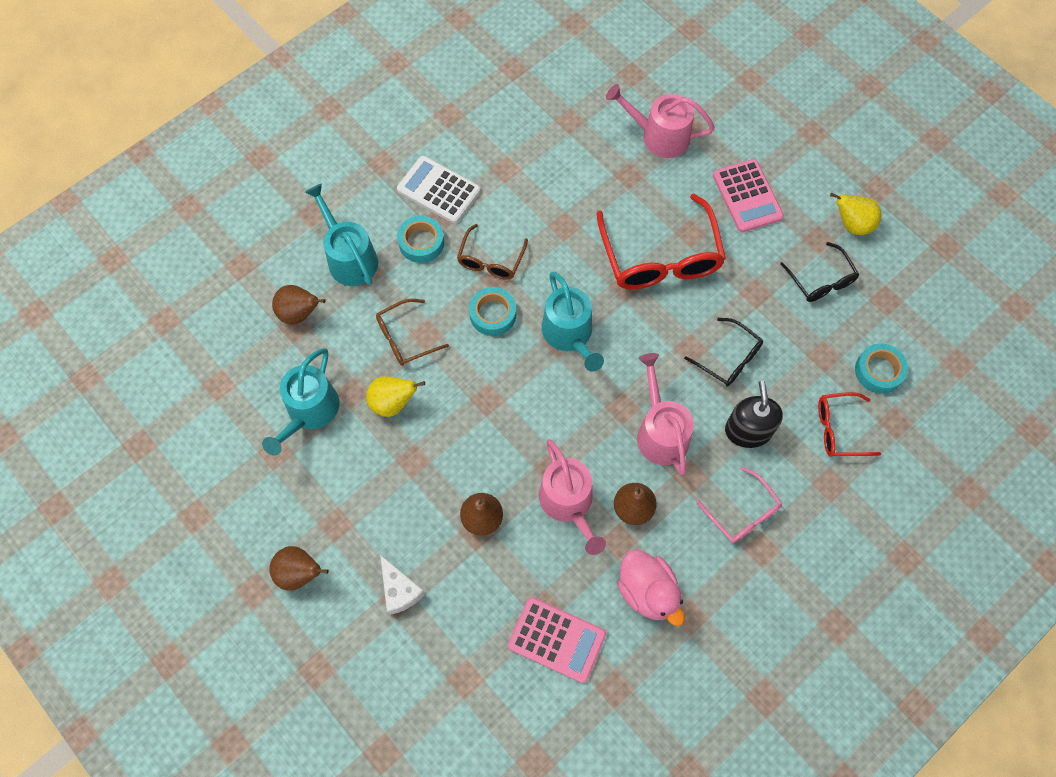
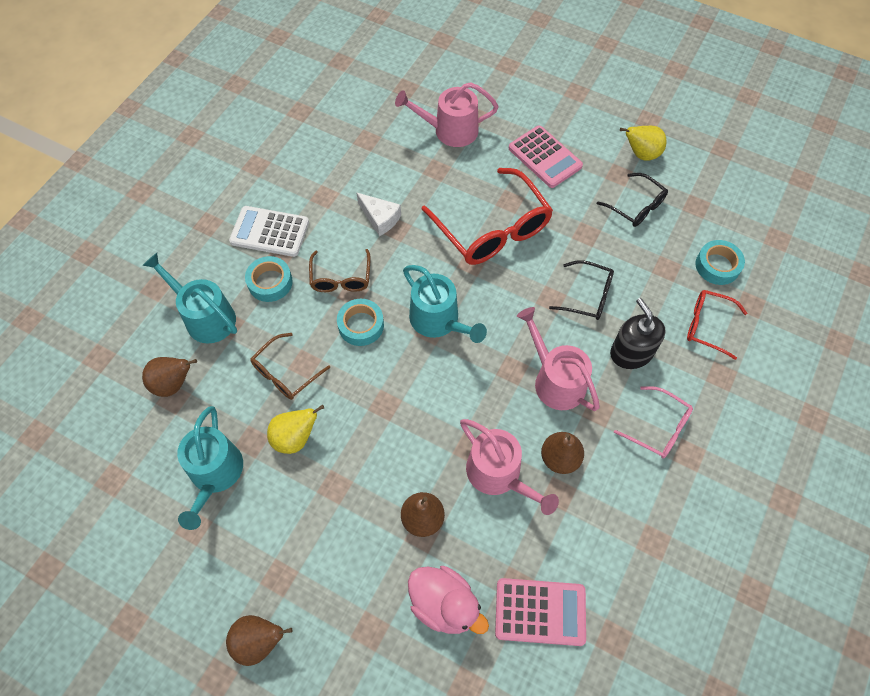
camera: 20 degrees left, 5 degrees down
white cheese [380,555,425,615] -> white cheese moved to [357,193,401,236]
pink duck [617,550,685,626] -> pink duck moved to [408,566,489,634]
red glasses [818,392,881,457] -> red glasses turned 45 degrees clockwise [687,290,747,360]

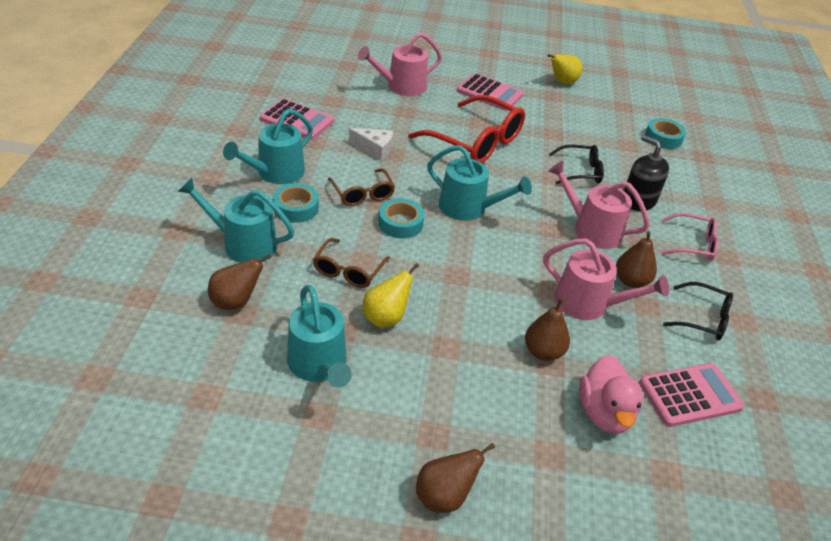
camera: 25 degrees left, 20 degrees down
white calculator [229,206,309,257] -> turquoise watering can [223,109,313,184]
pink duck [408,566,489,634] -> pink duck turned 75 degrees clockwise [579,355,643,434]
black glasses [597,173,668,227] -> black glasses moved to [663,282,733,340]
red glasses [687,290,747,360] -> none
none -> pink calculator [260,98,334,140]

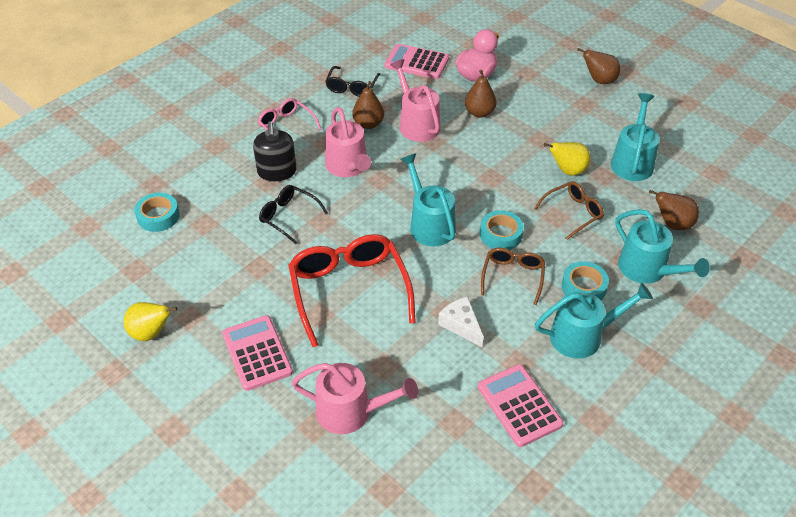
camera: 140 degrees left, 5 degrees up
black glasses [663,282,733,340] -> black glasses turned 135 degrees counterclockwise [325,66,381,97]

